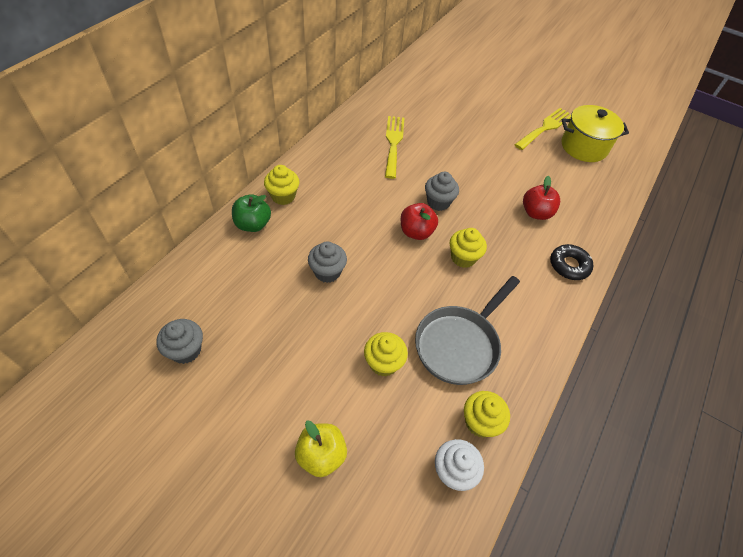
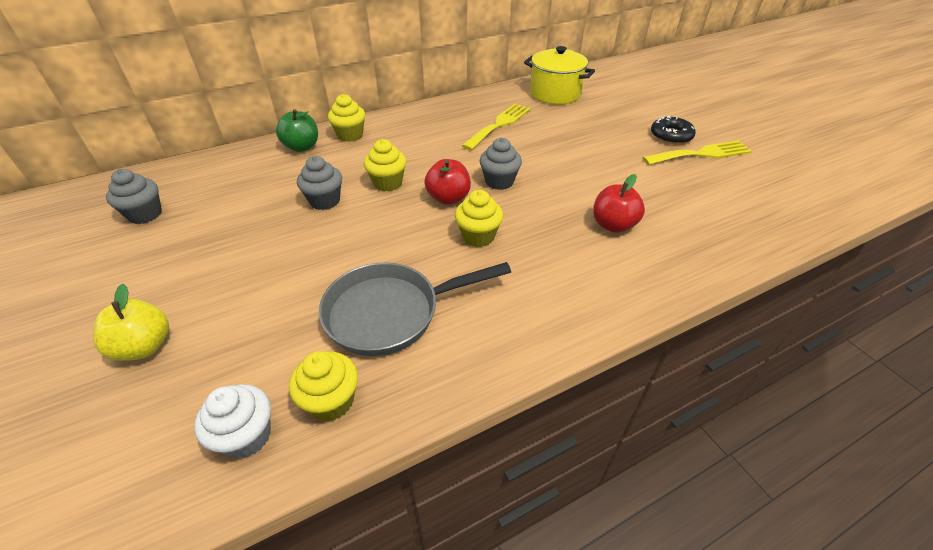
camera: 35 degrees right, 10 degrees down
yellow cupcake [364,332,408,376] -> yellow cupcake moved to [364,139,407,191]
black donut [550,244,593,280] -> black donut moved to [651,116,696,144]
yellow pot [561,105,629,162] -> yellow pot moved to [524,46,595,105]

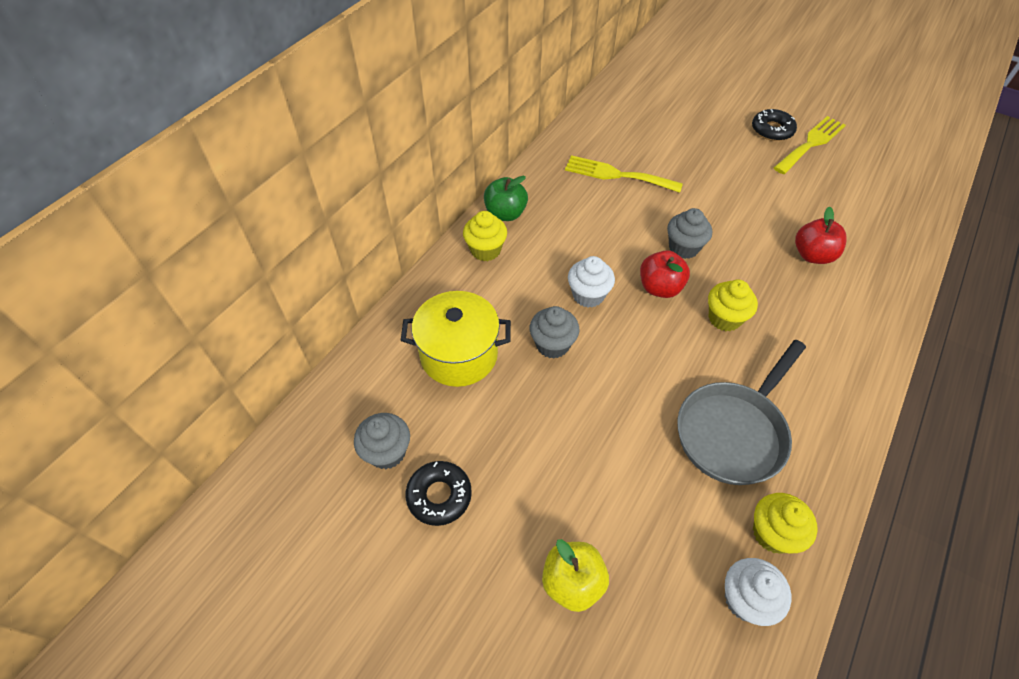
camera: 30 degrees left, 10 degrees up
green apple [276,109,318,152] -> green apple moved to [484,175,528,221]
yellow cupcake [364,139,407,191] -> white cupcake [568,256,615,307]
yellow fork [462,103,531,150] -> yellow fork turned 75 degrees counterclockwise [565,155,683,193]
yellow pot [524,46,595,105] -> yellow pot moved to [401,291,511,387]
none -> black donut [406,461,472,526]

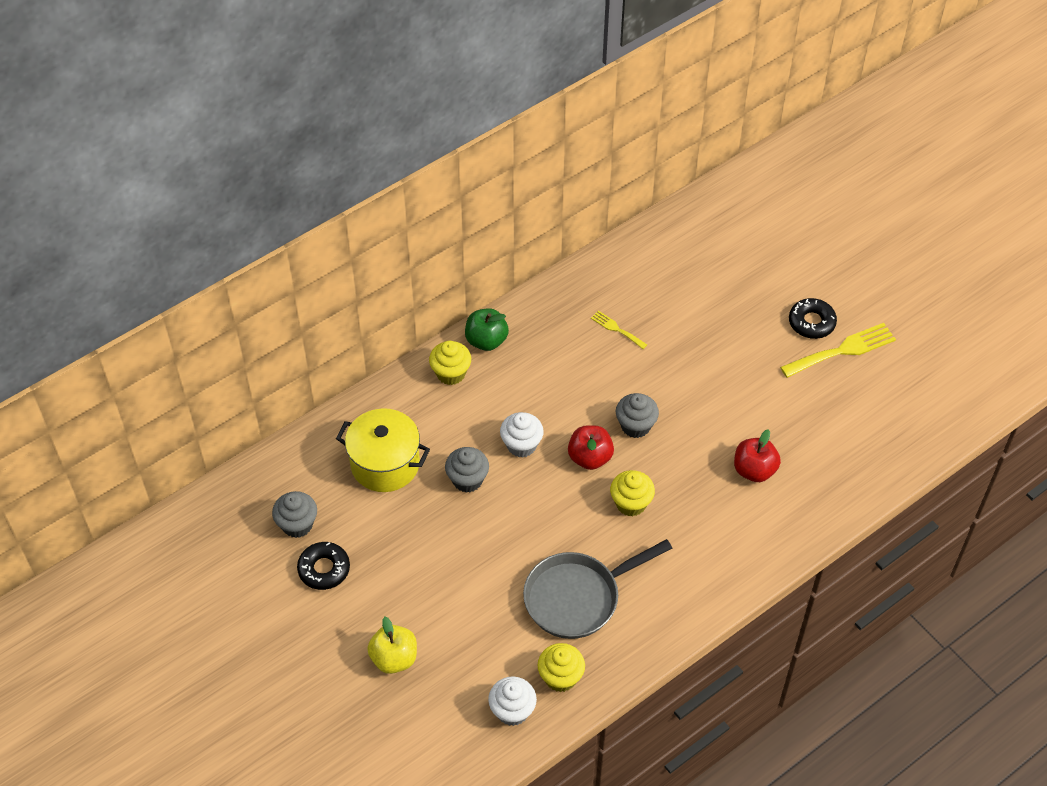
camera: 20 degrees right, 0 degrees up
yellow fork [565,155,683,193] -> yellow fork [591,311,647,349], size x0.53

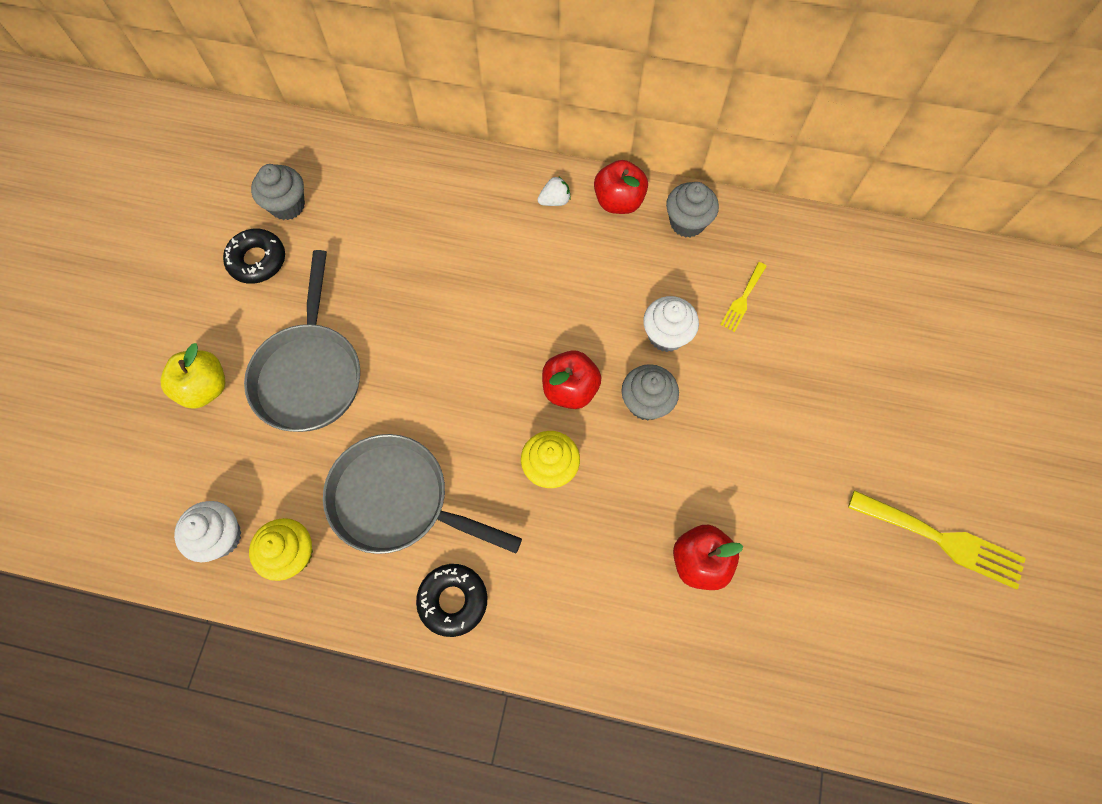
camera: 50 degrees right, 15 degrees up
yellow pot [336,408,430,492] -> none
yellow cupcake [429,341,471,385] -> white strawberry [537,176,571,206]
grey cupcake [445,447,489,493] -> grey cupcake moved to [666,182,719,238]
green apple [465,308,509,351] -> red apple [594,160,648,214]
white cupcake [500,412,544,457] -> white cupcake moved to [643,296,699,352]
yellow fork [591,311,647,349] -> yellow fork turned 150 degrees counterclockwise [721,262,767,332]
black donut [789,298,837,339] -> black donut moved to [416,564,488,637]
none -> grey pan [244,250,360,432]

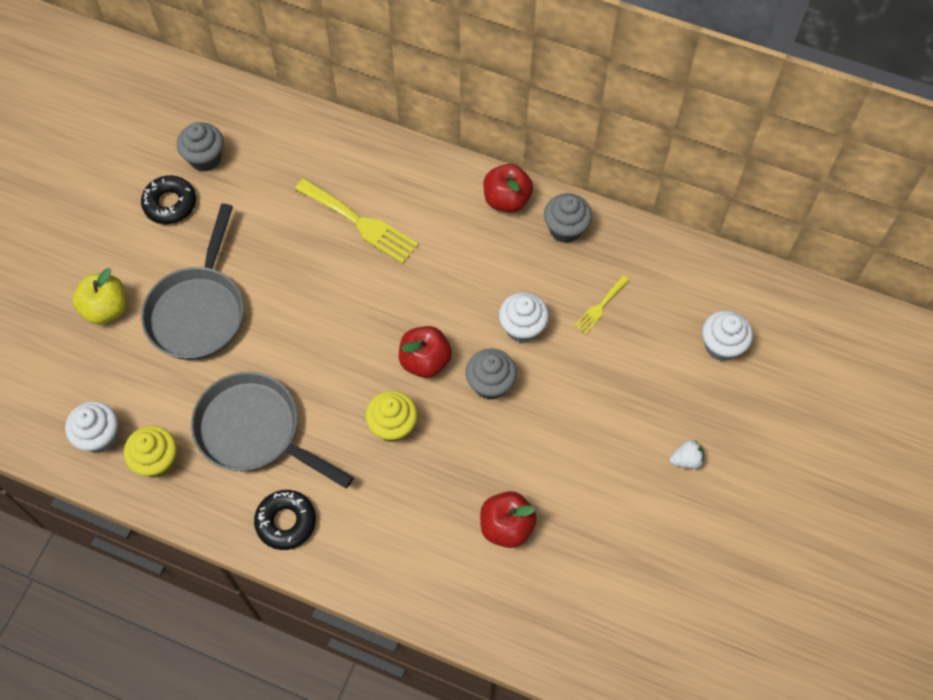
camera: 10 degrees right, 5 degrees down
white strawberry [537,176,571,206] -> white strawberry moved to [670,440,704,469]
yellow fork [848,490,1026,589] -> yellow fork moved to [295,178,419,264]
none -> white cupcake [702,310,753,361]

